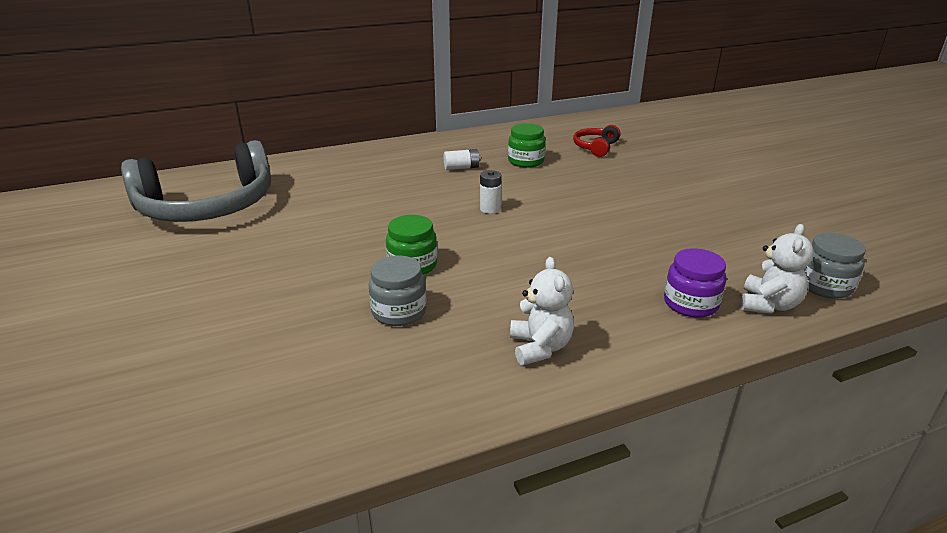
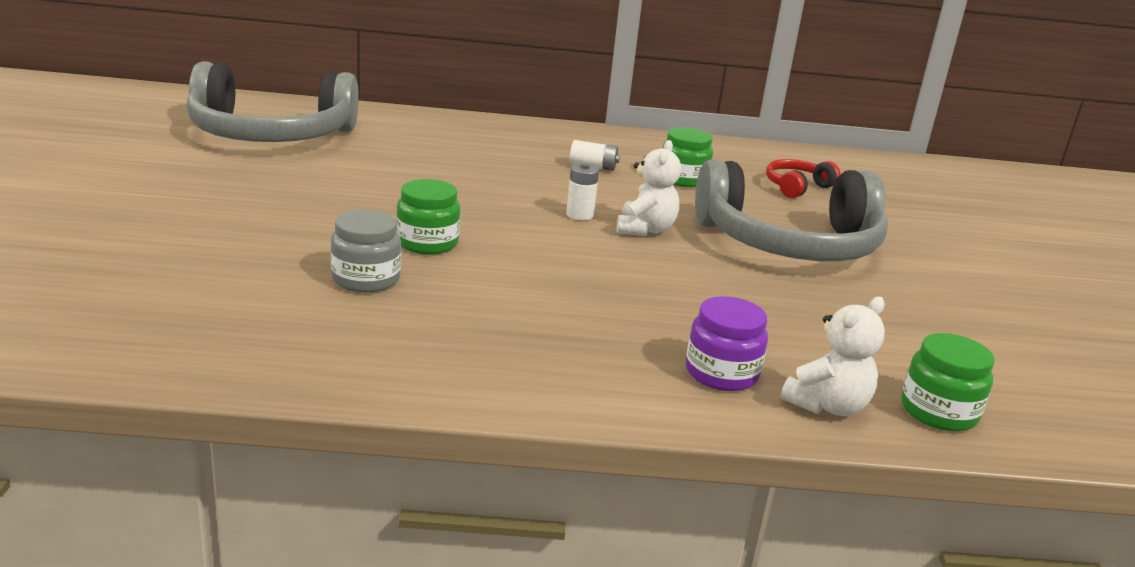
camera: 20 degrees right, 5 degrees down
white teddy bear [510,257,574,365] -> white teddy bear moved to [617,140,681,236]
grey jar [803,233,866,299] -> green jar [901,333,995,432]
none -> grey headphones [695,159,888,261]

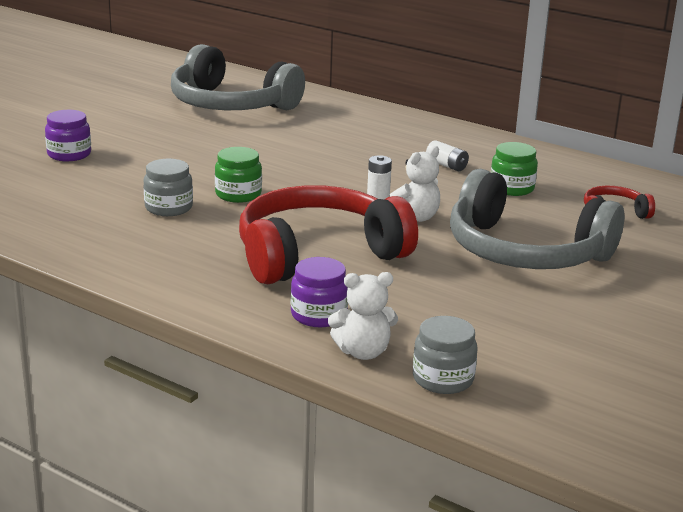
camera: 35 degrees right, 0 degrees up
green jar [901,333,995,432] -> grey jar [413,316,477,394]
none -> purple jar [45,110,91,161]
none -> red headphones [239,185,418,284]

